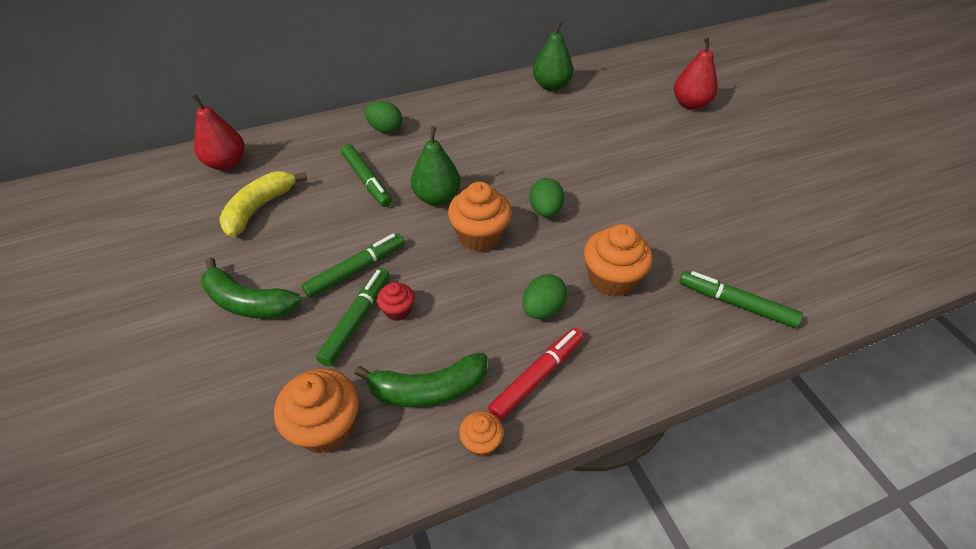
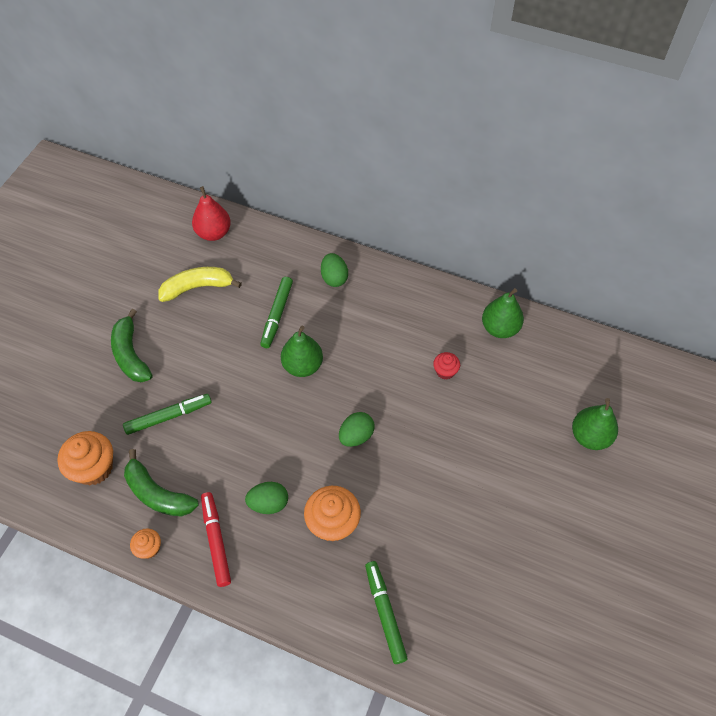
camera: 45 degrees right, 10 degrees up
green marker [302,233,405,298] -> none
red cupcake [377,282,414,321] -> red cupcake moved to [433,352,460,380]
orange cupcake [448,182,512,252] -> none
red marker [488,328,584,420] -> red marker turned 105 degrees counterclockwise [201,492,231,587]
red pear [674,37,718,110] -> green pear [572,398,618,450]

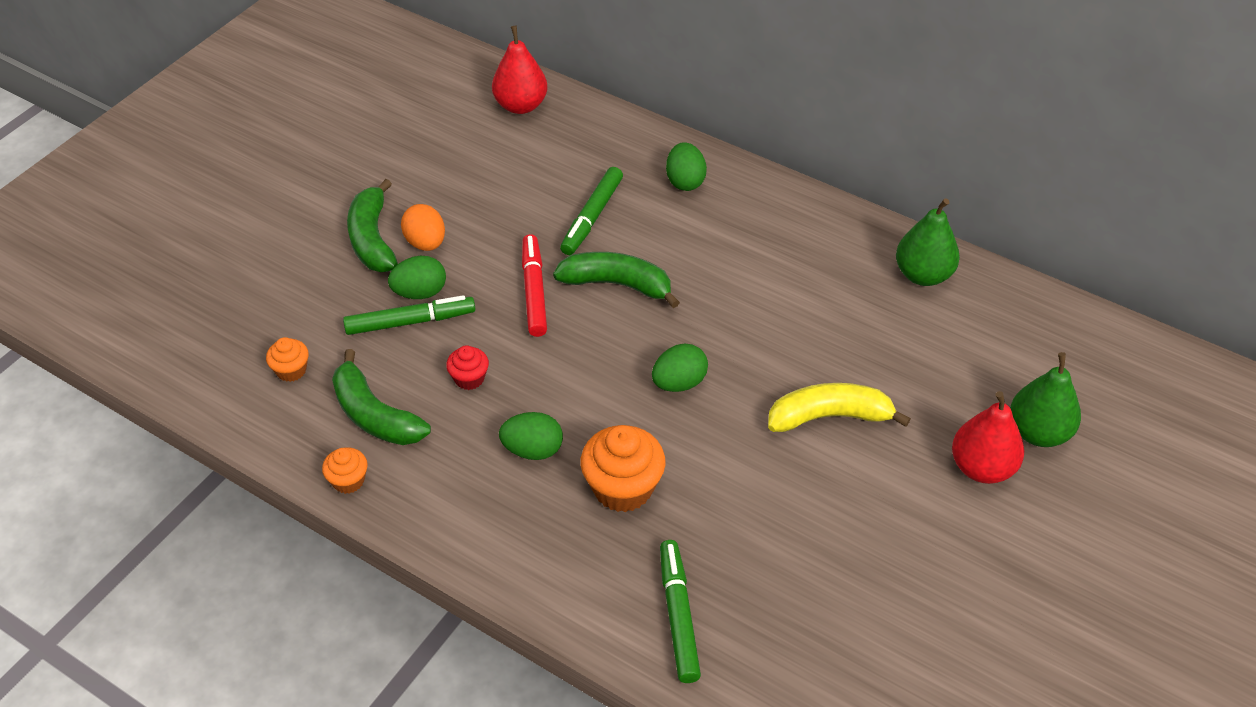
camera: 10 degrees right, 10 degrees down
orange cupcake [57,431,113,485] -> orange cupcake [266,337,309,382], size x0.54
yellow banana [158,267,242,302] -> yellow banana moved to [768,383,911,432]
red marker [201,492,231,587] -> red marker moved to [522,234,547,337]
green pear [281,326,323,377] -> green banana [553,252,680,308]
red cupcake [433,352,460,380] -> red cupcake moved to [446,345,489,390]
none -> green egg [388,256,446,299]
none -> orange egg [401,204,445,251]
none -> red pear [952,391,1024,484]

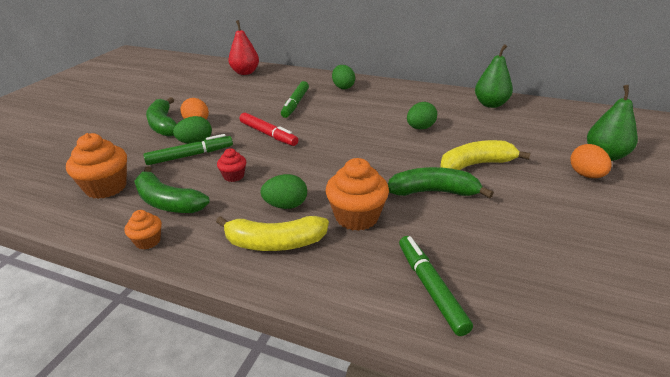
camera: 10 degrees left, 15 degrees down
orange cupcake [266,337,309,382] -> orange cupcake [66,133,127,199], size x1.86
red marker [522,234,547,337] -> red marker turned 150 degrees clockwise [239,113,298,146]
green banana [553,252,680,308] -> green banana moved to [388,167,494,198]
green egg [652,344,708,392] -> green egg moved to [407,102,437,130]
red pear [952,391,1024,484] -> orange egg [570,144,612,178]
none -> yellow banana [216,216,329,251]

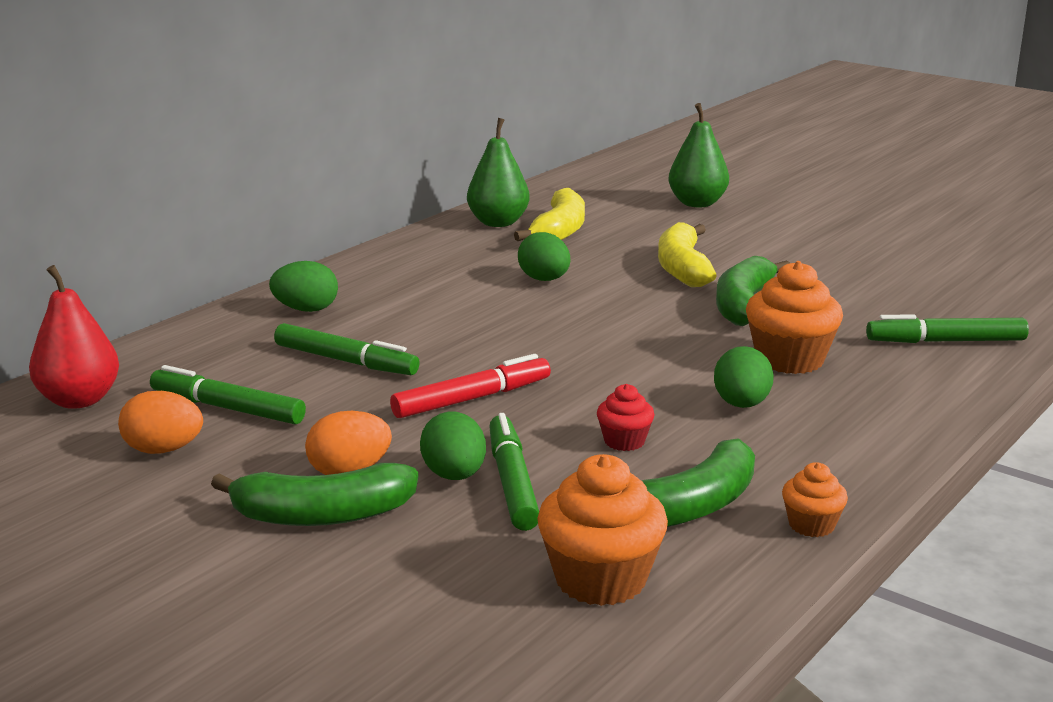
camera: 75 degrees left, 10 degrees down
yellow banana [216,216,329,251] -> yellow banana moved to [514,188,585,241]
orange egg [570,144,612,178] -> orange egg moved to [118,391,203,454]
none -> green marker [150,365,306,424]

